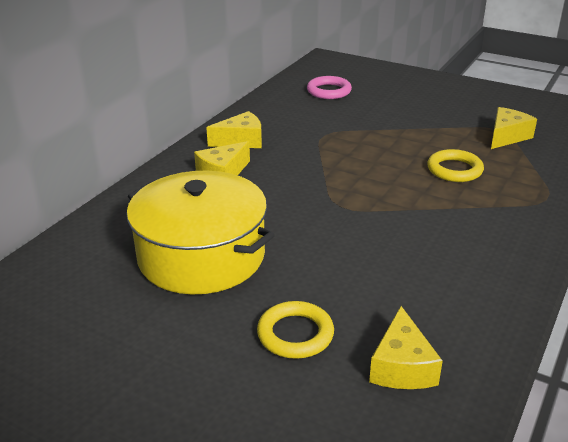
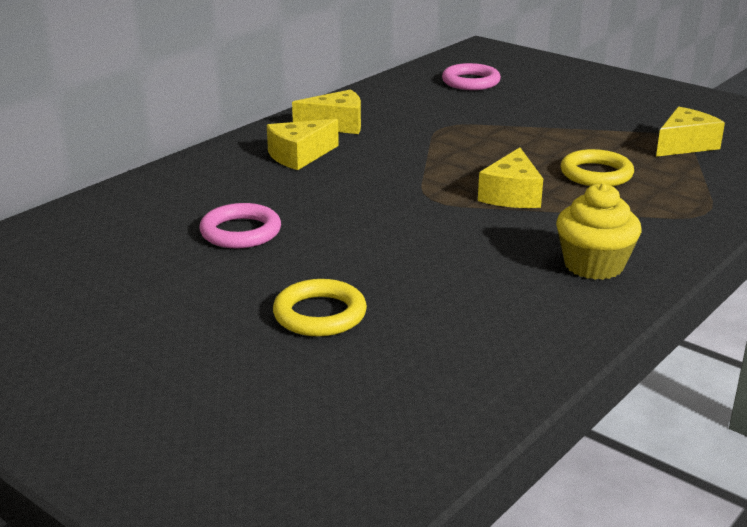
camera: 10 degrees right, 5 degrees down
yellow pot [126,171,275,294] -> pink ring [199,203,281,249]
yellow cheese [369,306,443,389] -> yellow cheese moved to [478,148,543,208]
none -> yellow cupcake [556,183,641,280]

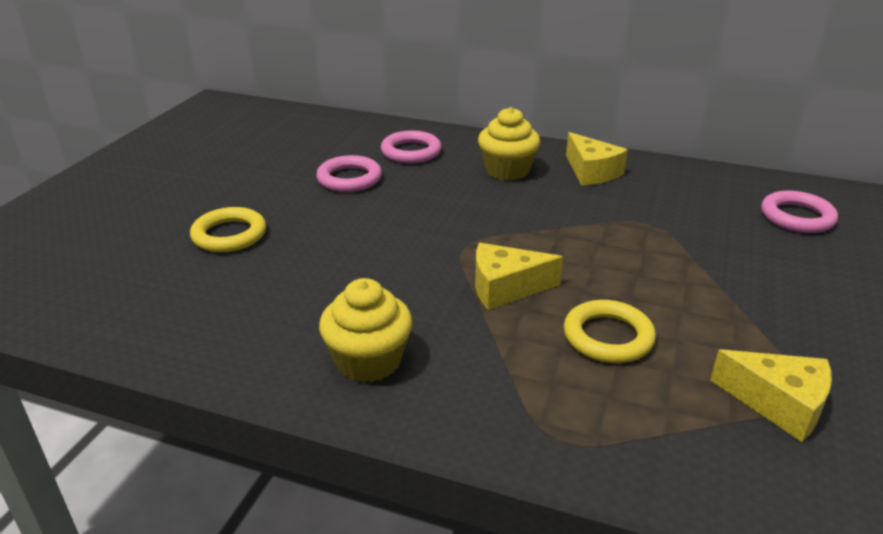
camera: 70 degrees right, 5 degrees up
yellow cheese [267,119,339,170] -> yellow cupcake [478,107,540,181]
none -> pink ring [381,131,442,163]

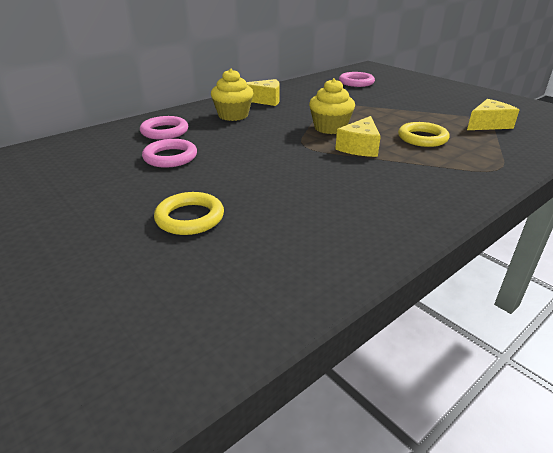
camera: 60 degrees left, 0 degrees up
yellow cupcake [319,278,413,383] -> yellow cupcake moved to [309,78,355,134]

